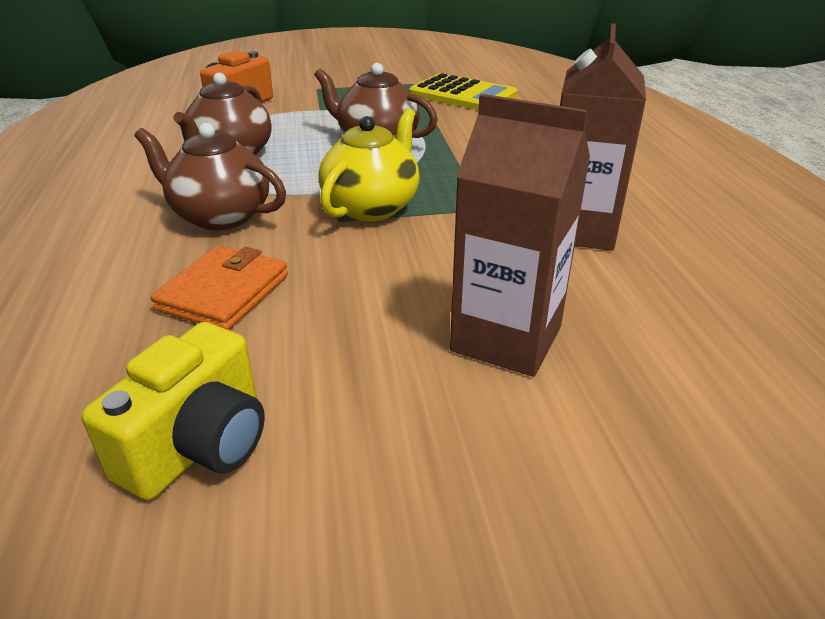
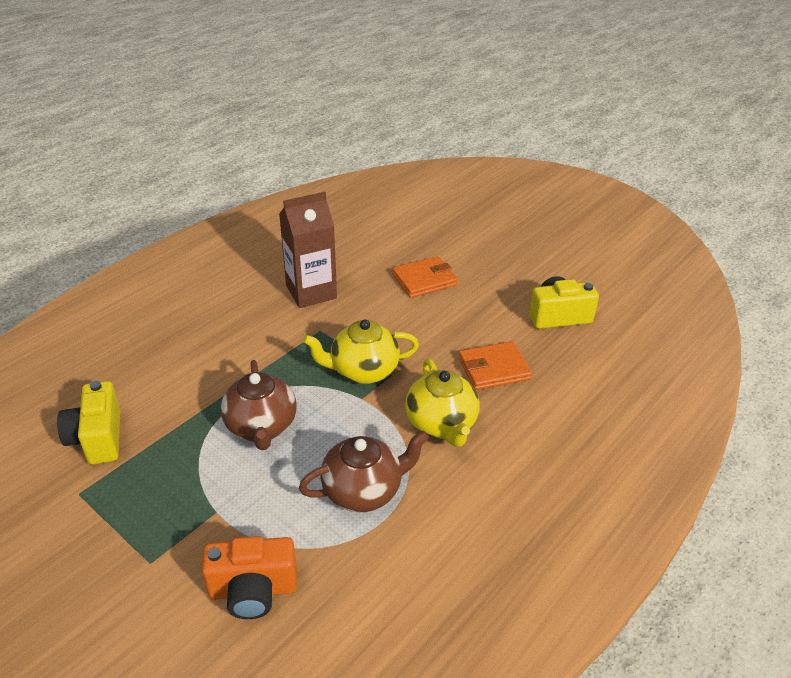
camera: 130 degrees left, 5 degrees up
brown teapot [134,123,286,230] -> yellow teapot [405,359,480,447]
yellow calculator [409,73,518,110] -> yellow camera [57,381,120,465]
brown carton [450,94,590,377] -> orange wallet [392,256,458,298]

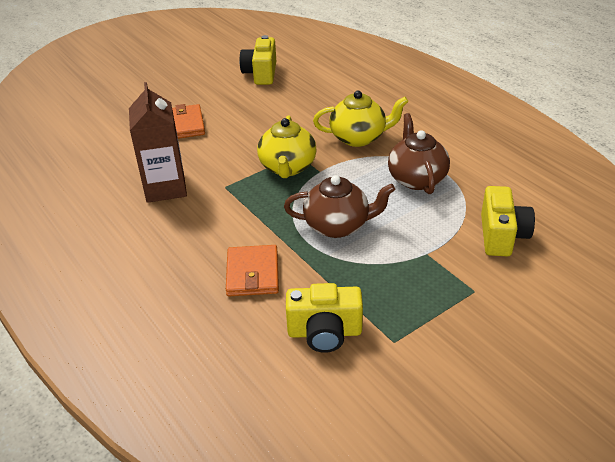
camera: 75 degrees left, 0 degrees up
orange camera [202,536,297,619] -> yellow camera [481,186,535,256]
orange wallet [459,341,532,390] -> orange wallet moved to [226,245,279,296]

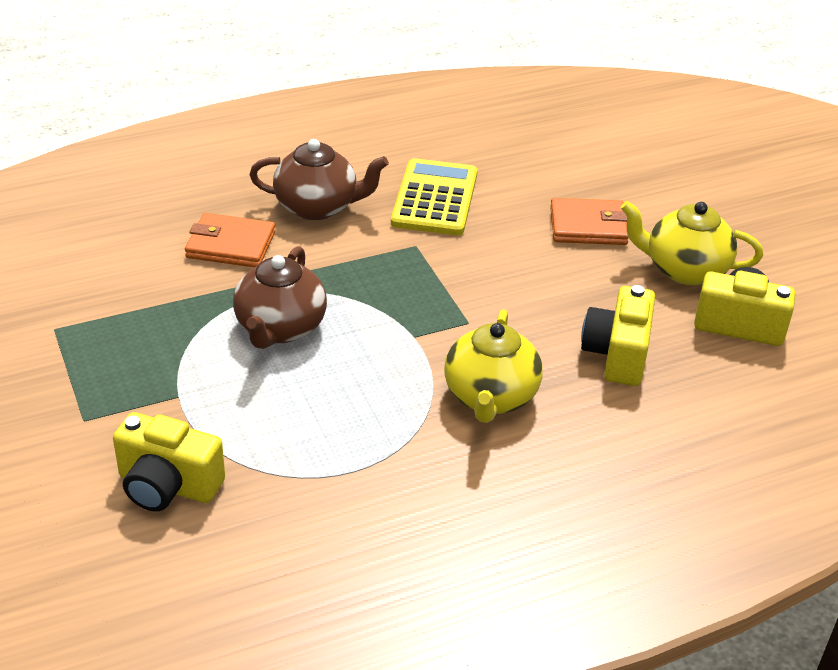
camera: 100 degrees right, 0 degrees up
brown carton [129,82,187,203] -> yellow calculator [391,158,478,235]
yellow teapot [257,115,317,178] -> yellow teapot moved to [621,201,763,285]
yellow camera [286,283,363,353] -> yellow camera moved to [581,285,655,386]
brown teapot [388,113,450,194] -> brown teapot moved to [250,139,389,220]

